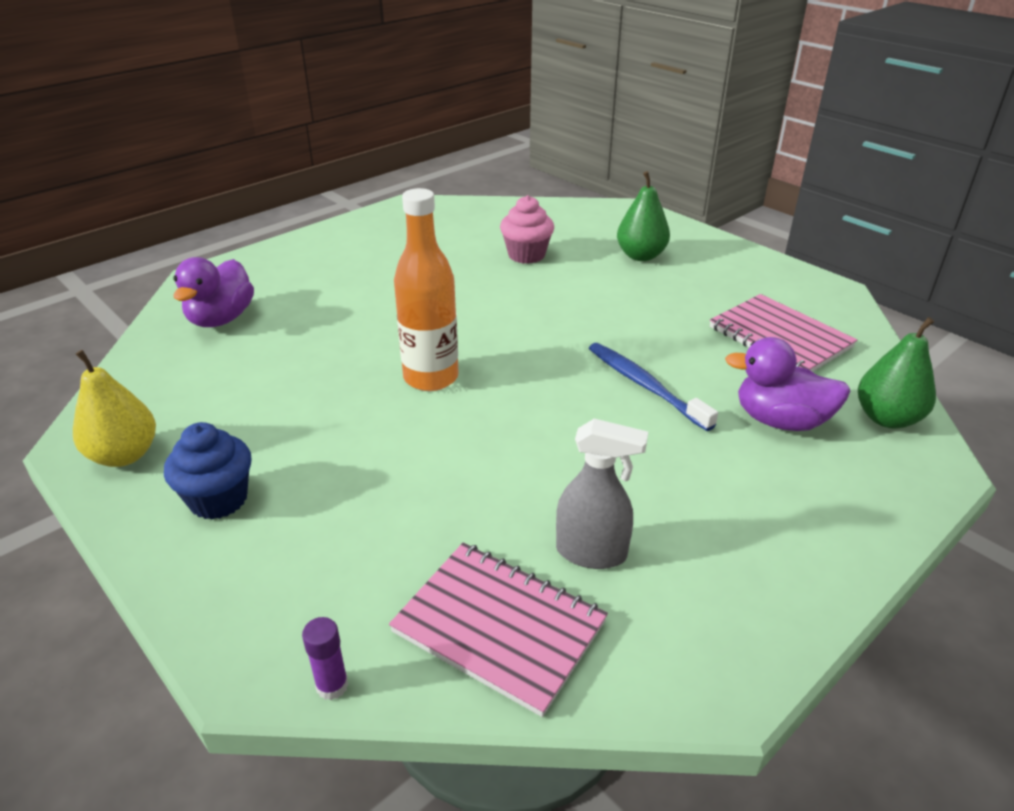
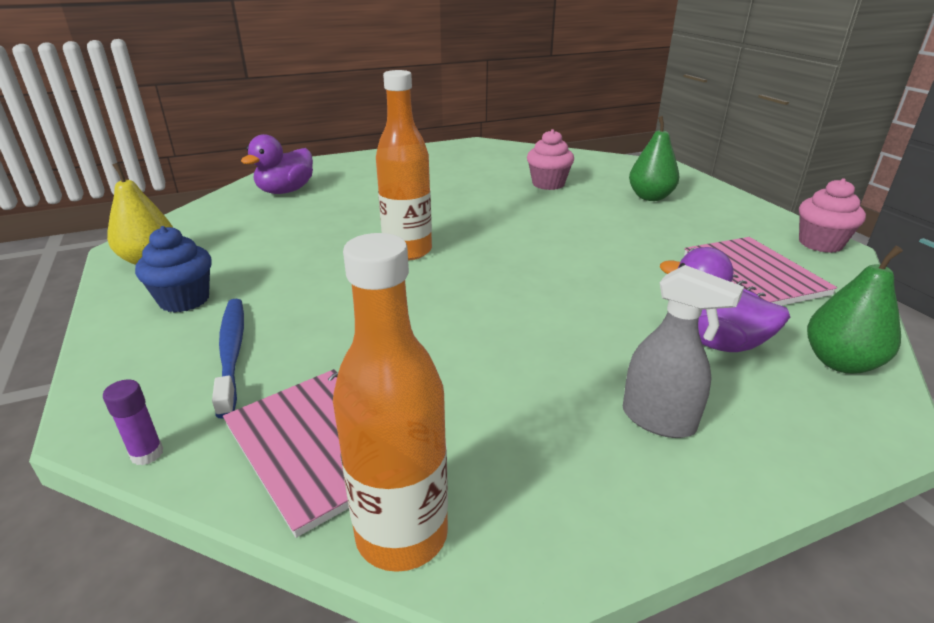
camera: 20 degrees right, 5 degrees down
grey spray bottle [556,419,648,569] -> grey spray bottle moved to [623,265,744,438]
blue toothbrush [589,343,718,431] -> blue toothbrush moved to [212,299,244,419]
none -> orange bottle [333,233,448,572]
none -> pink cupcake [799,178,866,253]

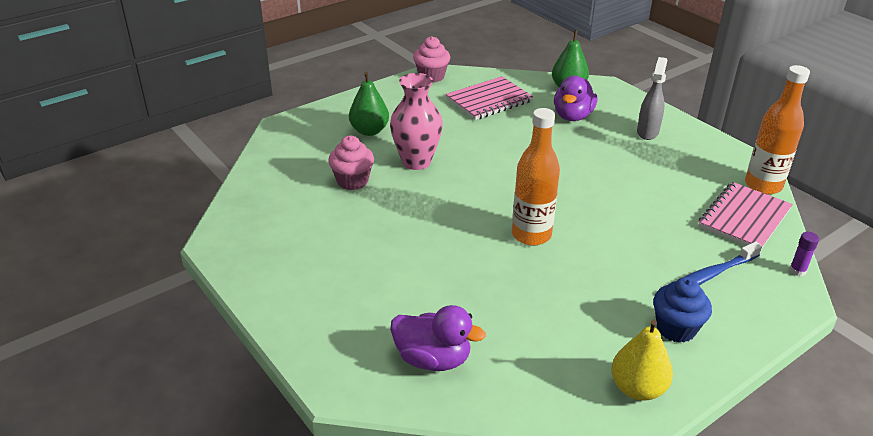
camera: 105 degrees left, 5 degrees up
none -> pink vase [390,73,443,170]

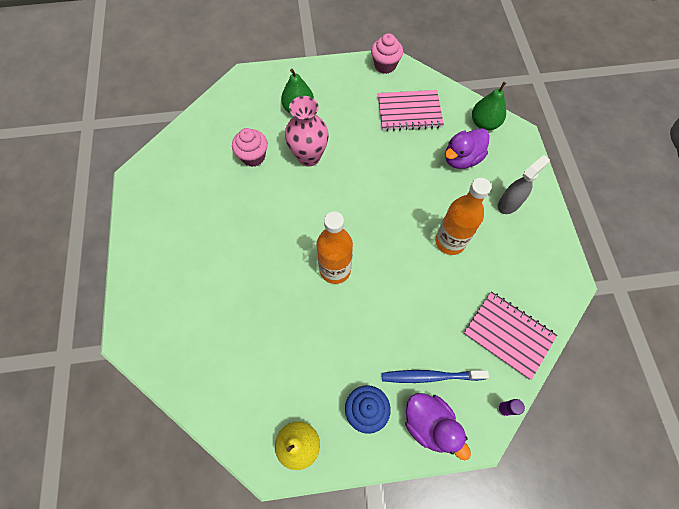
camera: 30 degrees right, 30 degrees up
purple duck [390,305,486,371] -> purple duck moved to [405,393,471,461]
pink notebook [698,182,793,248] -> pink notebook turned 60 degrees clockwise [463,291,557,380]
orange bottle [745,65,810,195] -> orange bottle moved to [435,178,491,255]

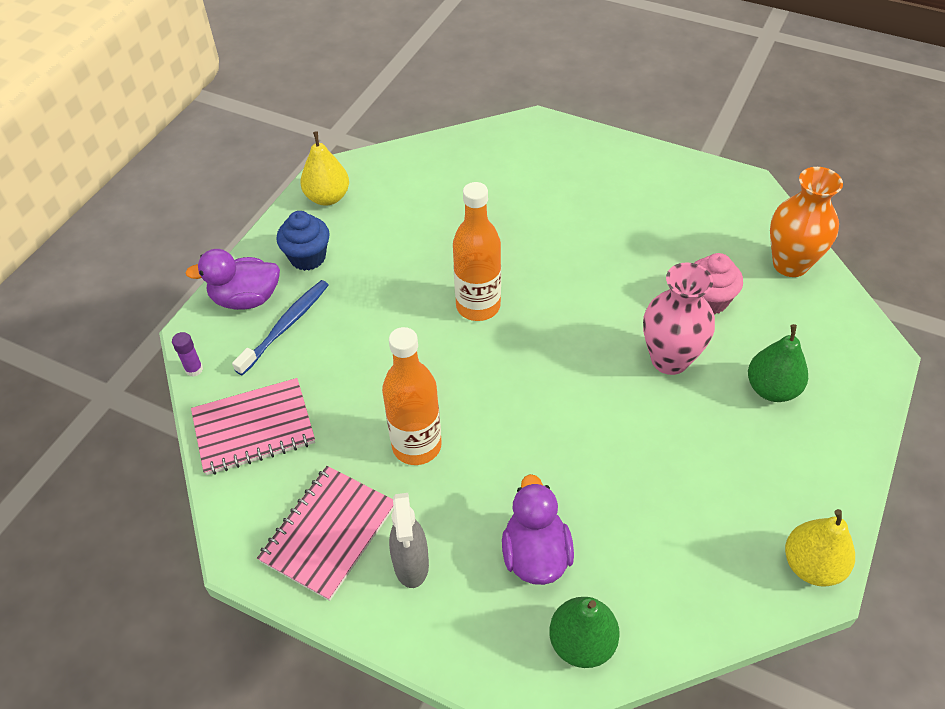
camera: 125 degrees right, 15 degrees down
pink cupcake [371,33,403,74] -> yellow pear [785,509,855,587]
pink notebook [378,90,444,131] -> pink notebook moved to [257,466,394,601]
none -> orange vase [770,167,843,277]

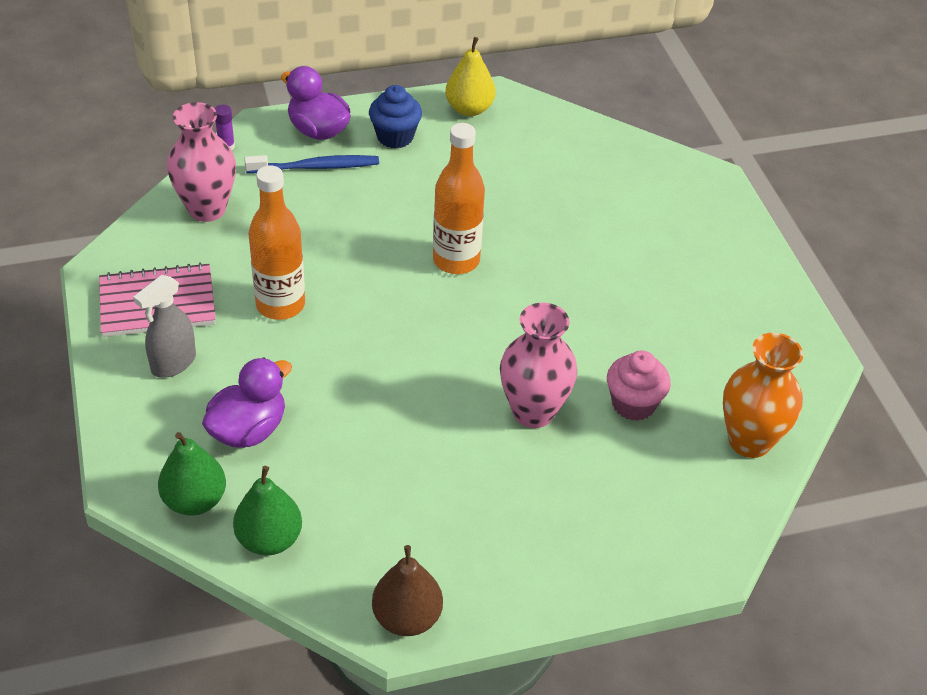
camera: 45 degrees right, 5 degrees down
pink notebook [191,378,315,475] -> pink vase [167,102,236,222]
green pear [748,324,808,402] -> green pear moved to [233,466,302,556]
yellow pear [785,509,855,587] -> brown pear [372,545,443,636]

